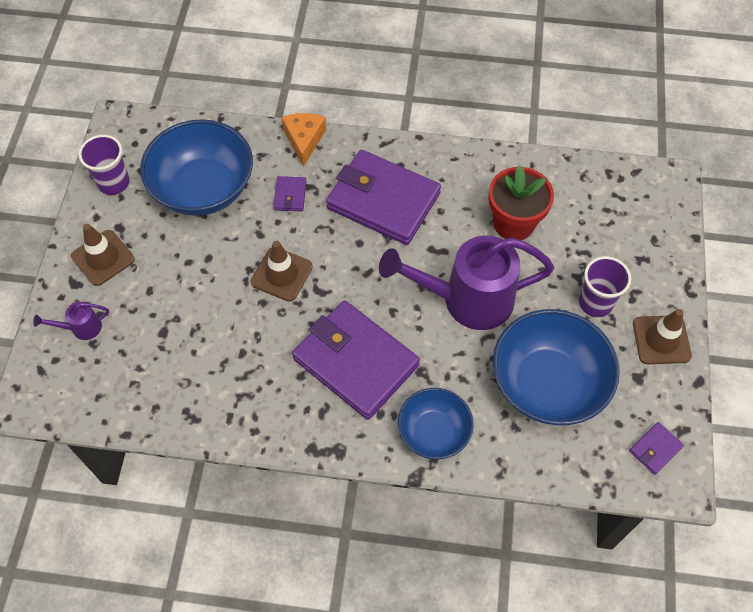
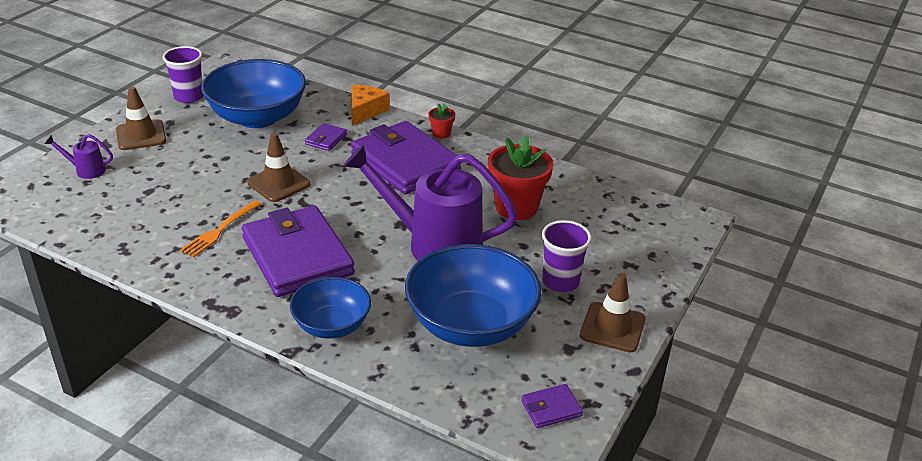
camera: 20 degrees right, 25 degrees down
none -> orange fork [180,200,261,257]
none -> red flower pot [428,103,455,139]

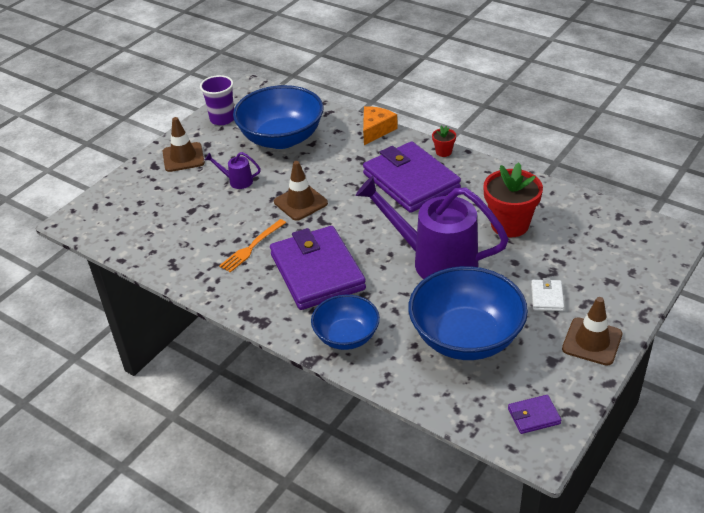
camera: 10 degrees right, 5 degrees up
purple watering can [45,134,113,179] -> purple watering can moved to [205,152,261,189]
purple wallet [305,123,347,151] -> none
purple cup [542,220,591,292] -> white wallet [531,278,564,311]

